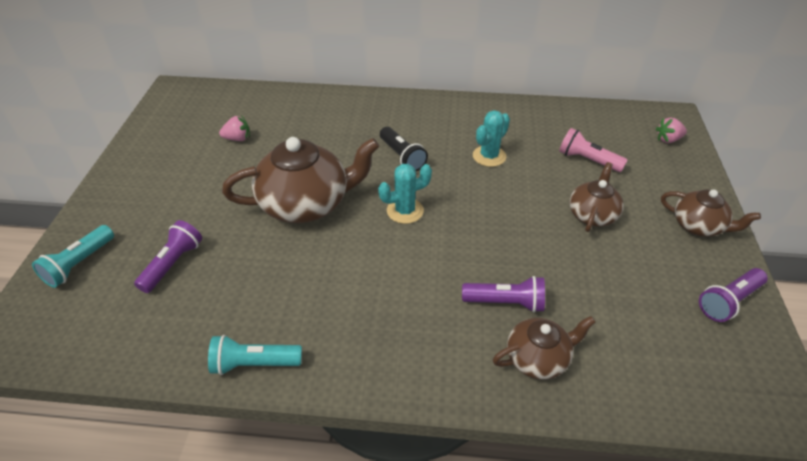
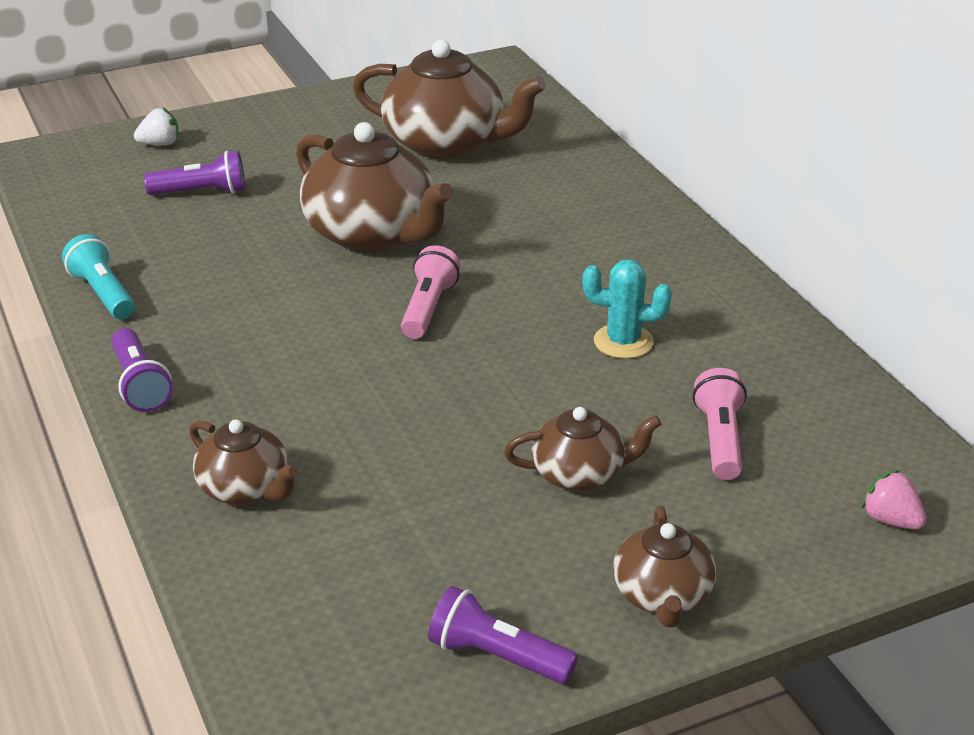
camera: 60 degrees right, 10 degrees down
turquoise flashlight [32,225,114,288] -> white strawberry [134,108,179,145]
pink strawberry [219,116,250,141] -> brown teapot [353,40,546,159]
turquoise cactus [378,164,432,224] -> pink flashlight [401,245,461,339]
black flashlight [380,127,428,171] -> none
purple flashlight [462,276,545,313] -> purple flashlight moved to [111,328,173,412]

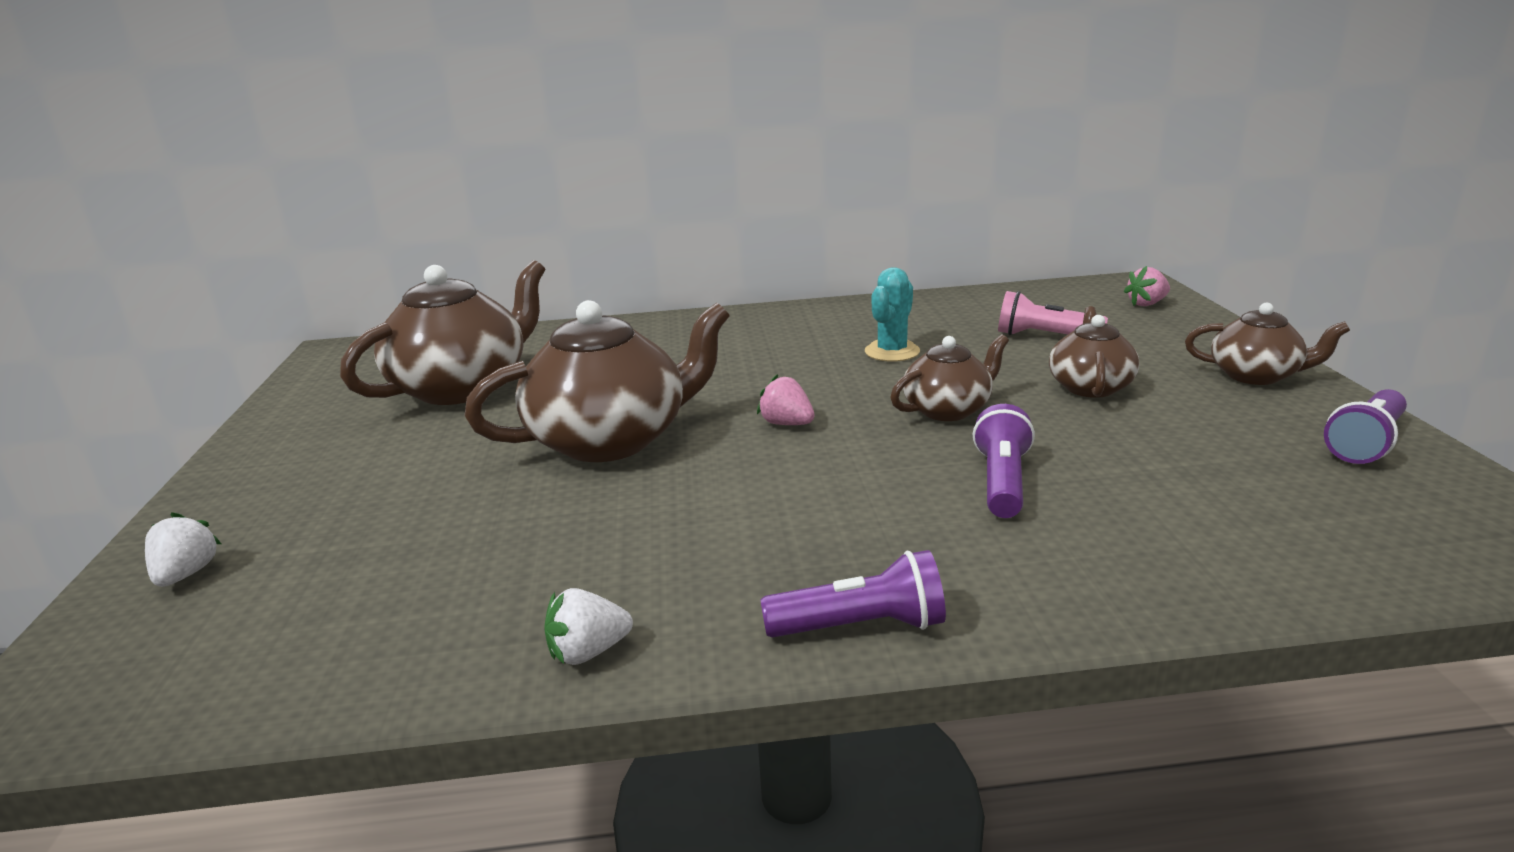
camera: 70 degrees left, 10 degrees down
turquoise flashlight [62,234,135,319] -> white strawberry [544,588,633,665]
purple flashlight [144,151,245,195] -> purple flashlight moved to [973,404,1035,518]
brown teapot [189,419,298,505] -> brown teapot moved to [890,334,1009,421]
pink flashlight [401,245,461,339] -> pink strawberry [757,374,815,425]

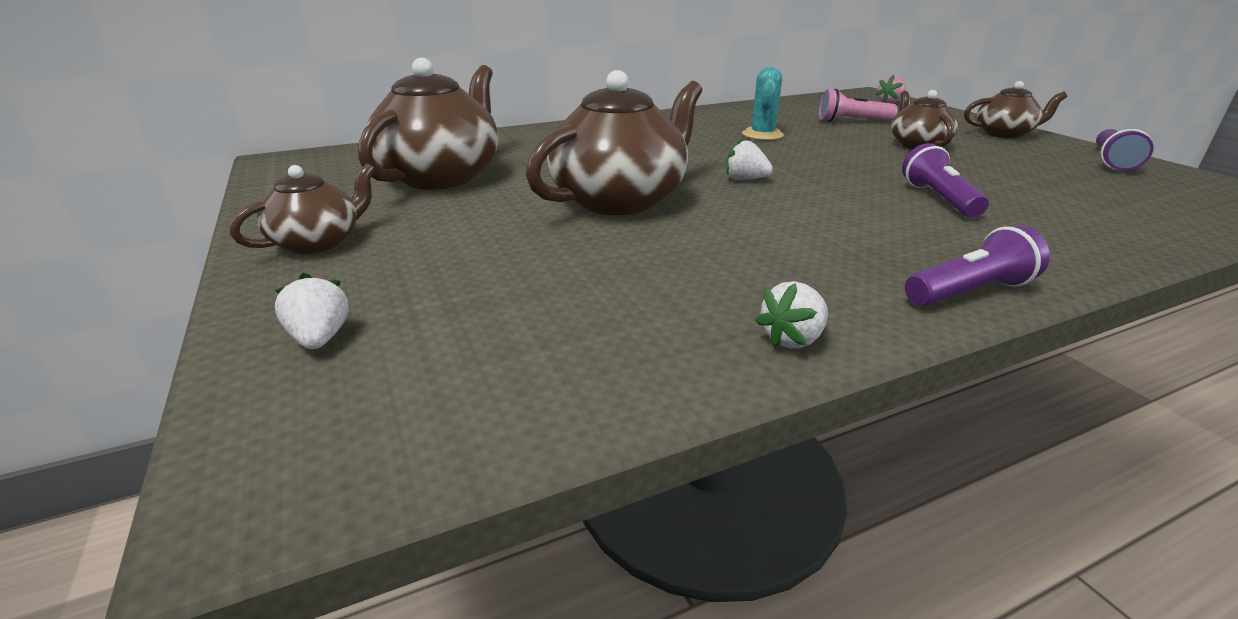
camera: 20 degrees left, 5 degrees up
pink strawberry [757,374,815,425] -> white strawberry [726,139,773,180]
brown teapot [890,334,1009,421] -> brown teapot moved to [230,163,375,254]

